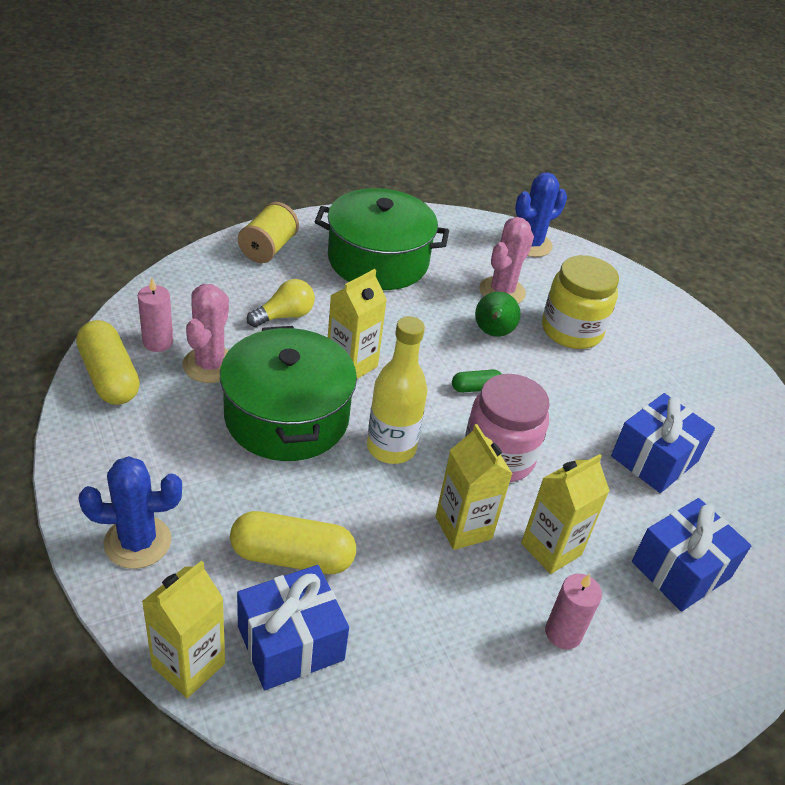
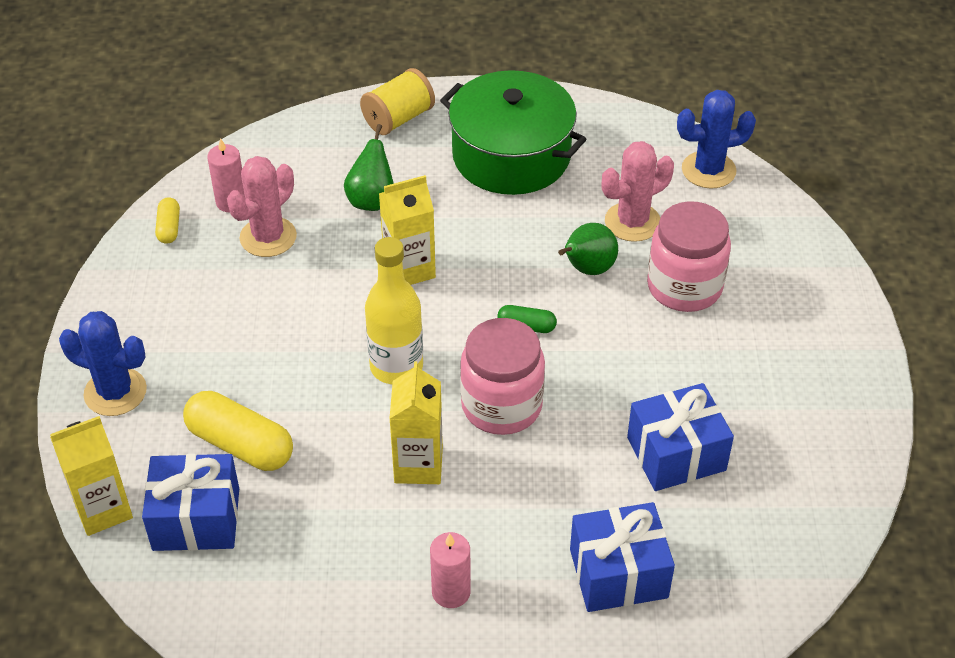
camera: 30 degrees right, 5 degrees up
yellow capsule [76,320,140,405] -> yellow capsule [155,198,180,244], size x0.52
green pot [220,326,357,461] -> none
yellow light bulb [247,279,315,327] -> green pear [344,124,394,211]
yellow carton [521,454,610,574] -> none
yellow jar [542,255,619,349] -> pink jar [647,201,731,312]

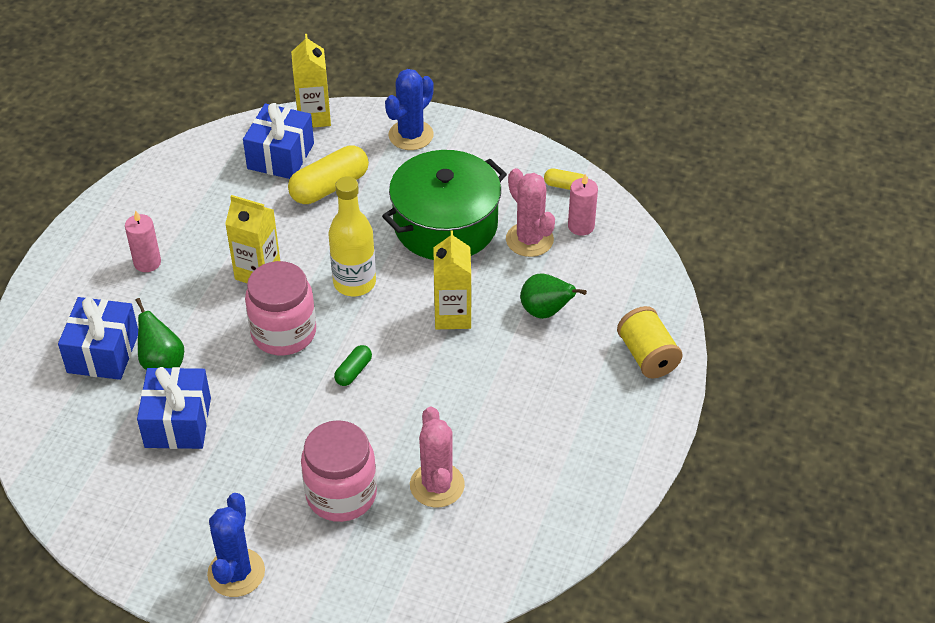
camera: 110 degrees right, 0 degrees up
green pot [440,70,586,195] -> green pot moved to [382,150,507,260]
green pear [558,223,618,275] -> green pear moved to [135,298,184,370]
blue cactus [677,90,756,189] -> blue cactus moved to [207,493,265,597]

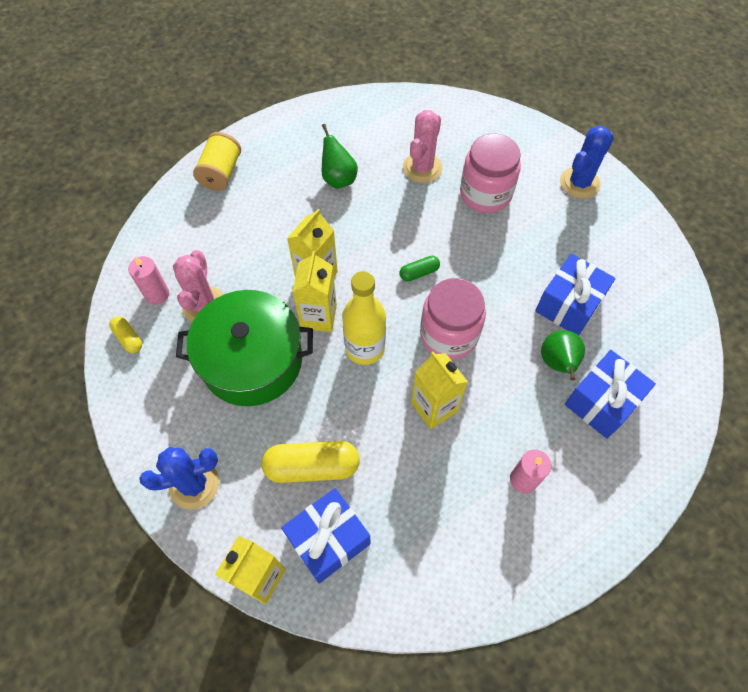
camera: 145 degrees left, 15 degrees up
green pear [520,273,587,319] -> green pear moved to [322,124,358,189]
none -> yellow carton [293,251,337,332]

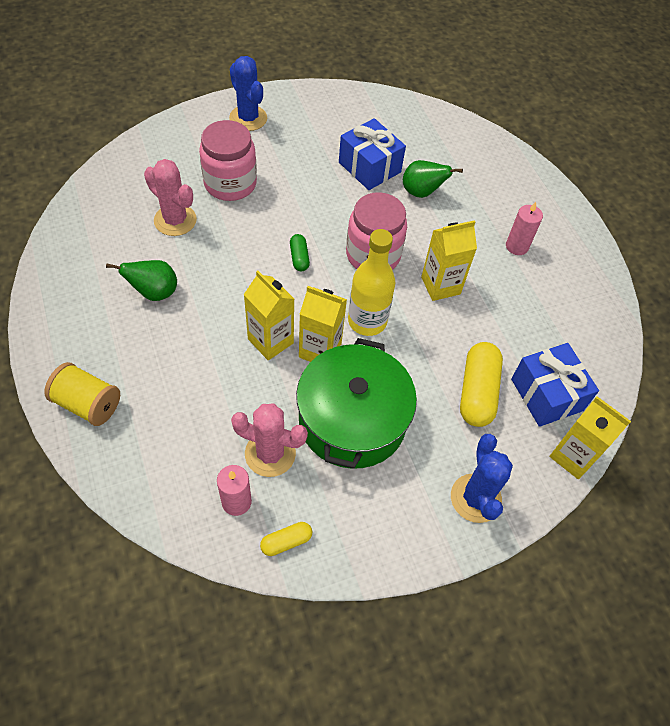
camera: 80 degrees left, 5 degrees down
blue gift [565,350,656,439] -> none

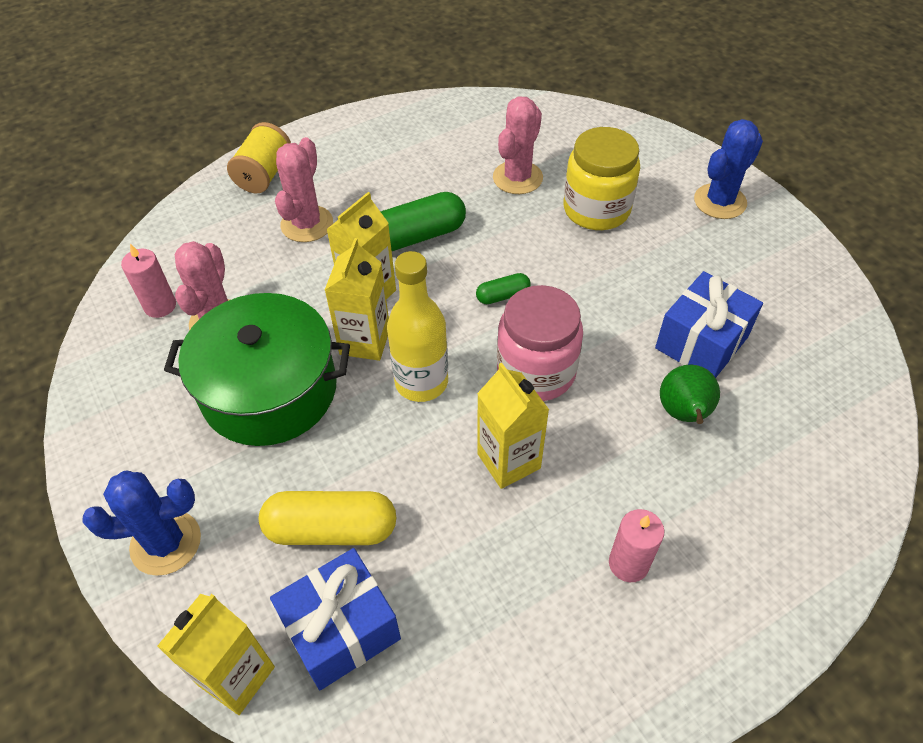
camera: 85 degrees right, 5 degrees down
green pear [106,260,177,301] -> none
pink jar [199,120,257,201] -> yellow jar [563,127,640,230]
yellow capsule [260,522,312,556] -> none
none -> pink cactus [275,137,333,242]
none -> green capsule [380,192,466,251]

